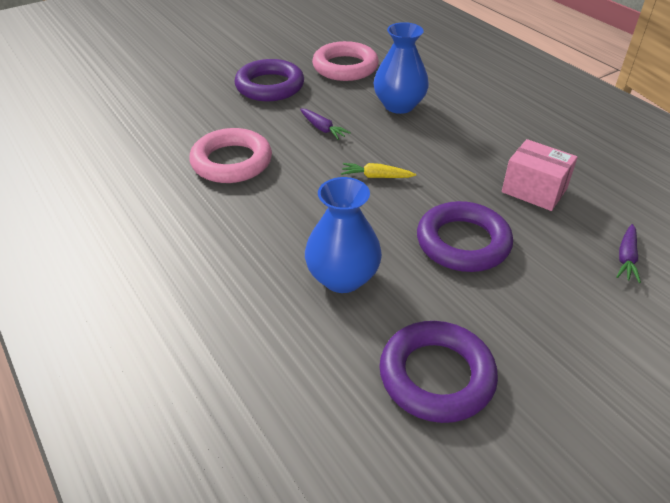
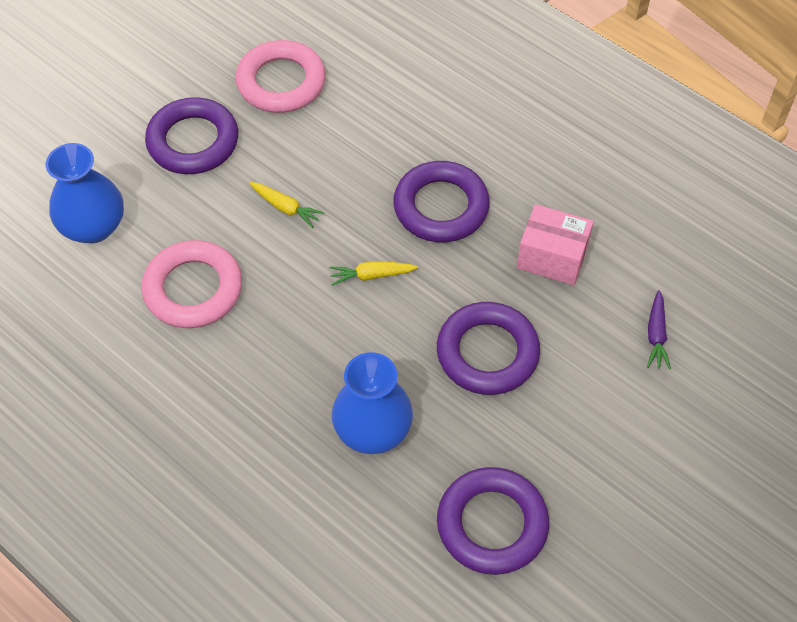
camera: 15 degrees left, 15 degrees up
purple carrot [300,109,351,140] -> yellow carrot [249,182,324,228]
blue vase [373,22,429,114] -> blue vase moved to [46,143,124,243]
none -> purple ring [393,161,490,242]

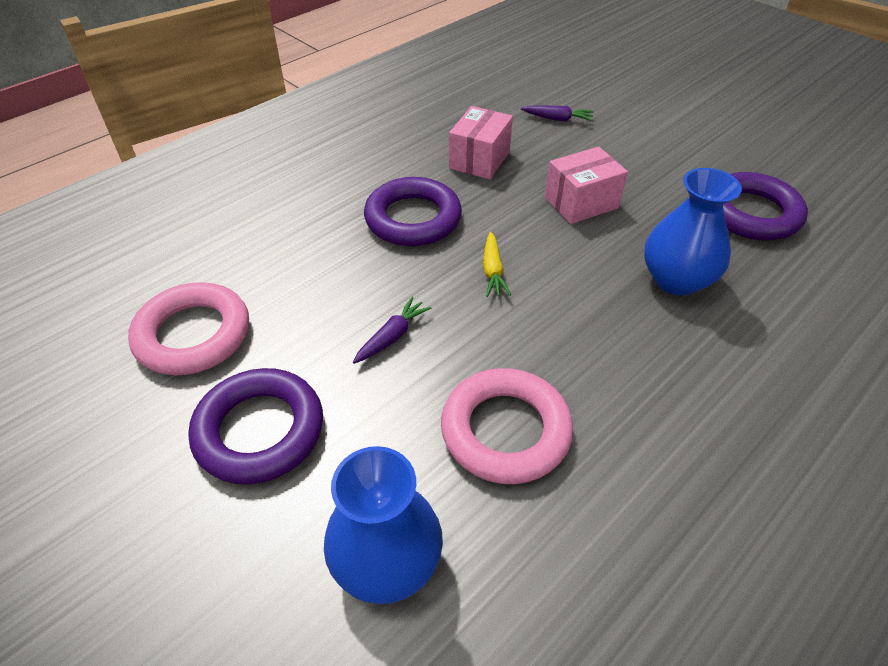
camera: 85 degrees left, 10 degrees down
yellow carrot [249,182,324,228] -> purple carrot [353,297,431,364]
purple ring [437,302,540,395] -> pink box [545,146,628,224]

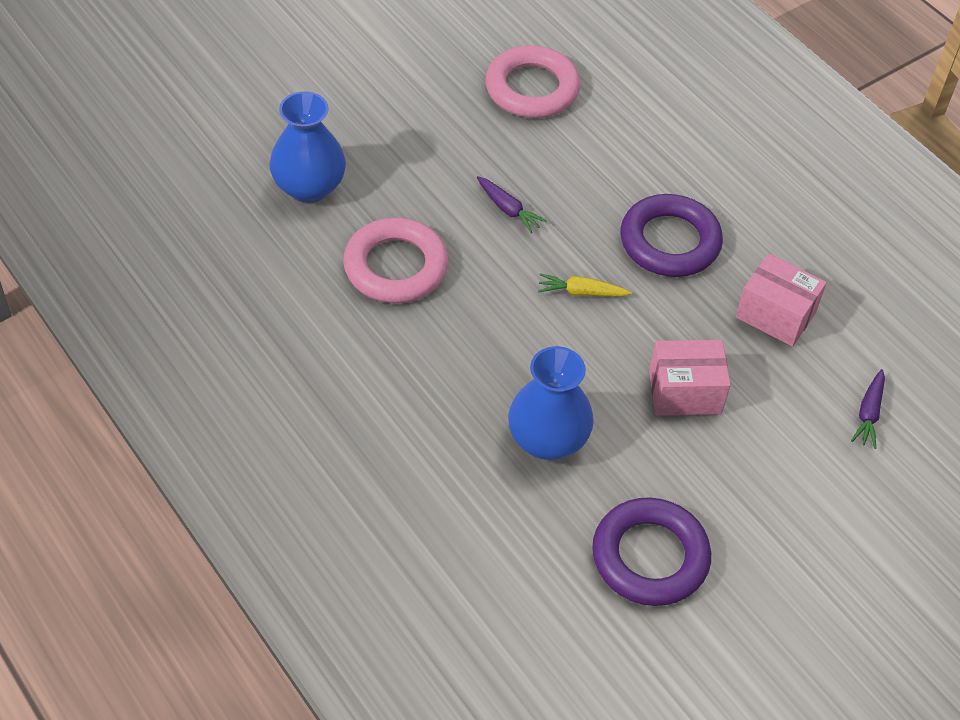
camera: 95 degrees right, 5 degrees up
purple ring [188,368,323,484] -> none
pink box [545,146,628,224] -> pink box turned 75 degrees counterclockwise [649,340,731,416]

